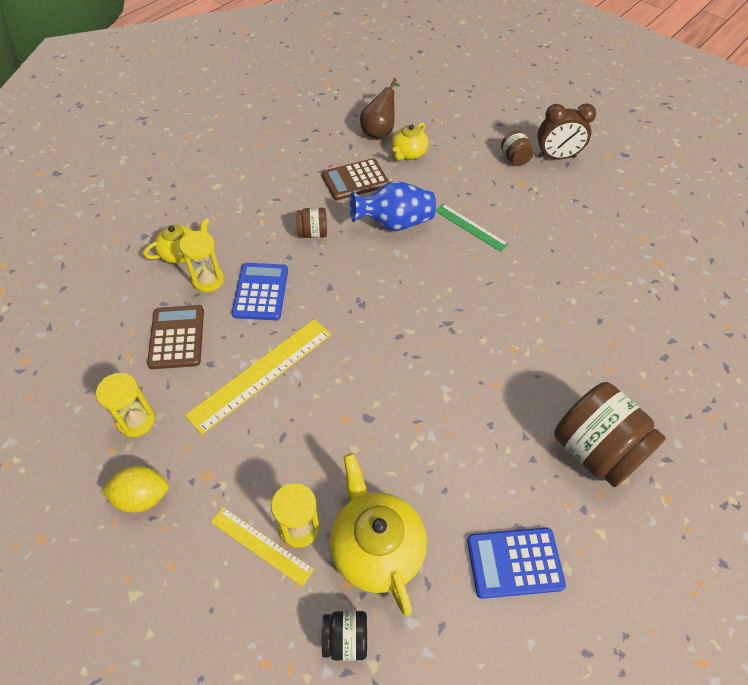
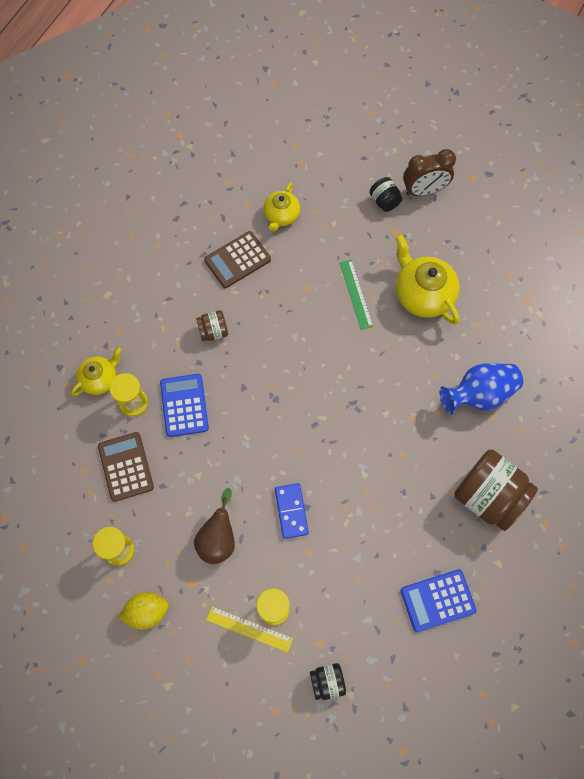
camera: 10 degrees left, 15 degrees up
yellow ruler [185,319,332,434] -> none
yellow teapot [330,453,427,616] -> yellow teapot moved to [395,234,460,325]
blue vase [350,181,436,231] -> blue vase moved to [440,363,523,415]
brown pear [360,78,400,139] -> brown pear moved to [194,488,235,564]
green ruler [436,204,509,252] -> green ruler turned 45 degrees clockwise [340,260,373,330]
brown jar [501,130,534,166] -> black jar [369,177,402,212]
none -> blue domino [275,483,309,539]

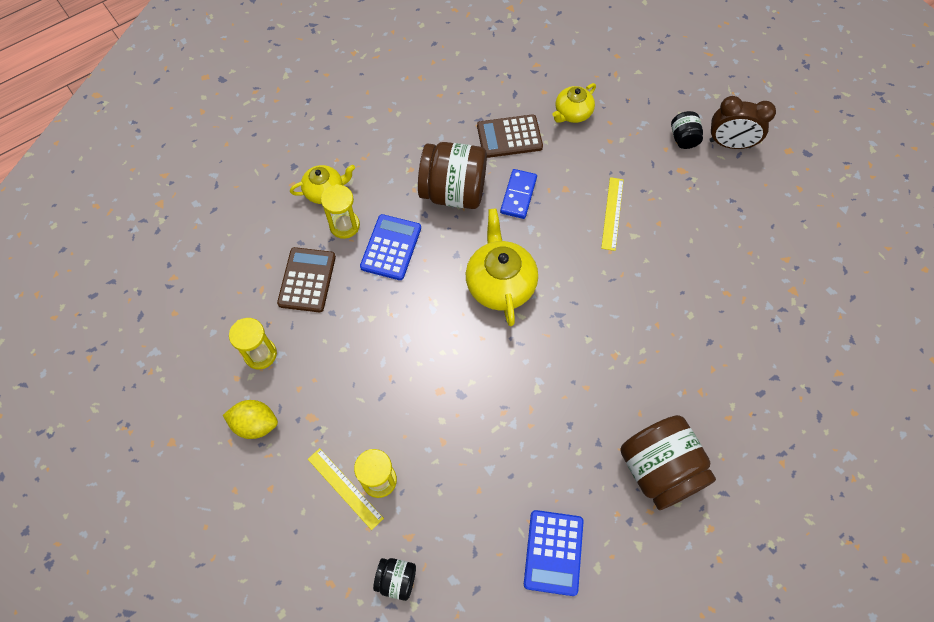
camera: 25 degrees right, 5 degrees down
brown pear [194,488,235,564] -> none
brown jar [196,310,228,341] -> brown jar [418,142,487,209], size x2.09
blue domino [275,483,309,539] -> blue domino moved to [500,169,537,219]
green ruler [340,260,373,330] -> yellow ruler [601,177,624,251]
yellow teapot [395,234,460,325] -> yellow teapot moved to [466,208,538,326]
blue calculator [400,569,477,632] -> blue calculator turned 90 degrees counterclockwise [524,510,584,596]
blue vase [440,363,523,415] -> none

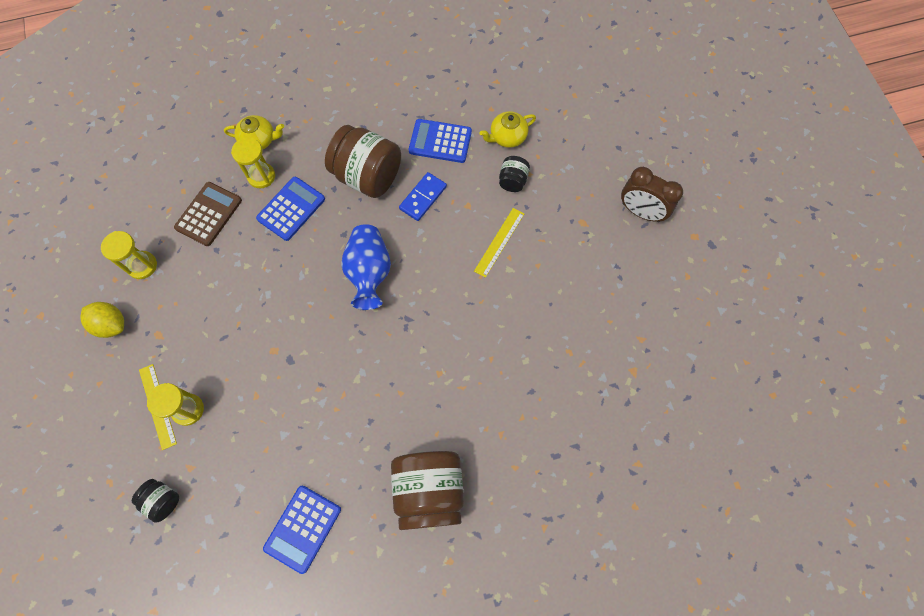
camera: 20 degrees right, 5 degrees up
yellow teapot [466,208,538,326] -> blue vase [341,224,391,310]
brown calculator [477,114,543,158] -> blue calculator [409,119,472,163]
black jar [671,111,703,149] -> black jar moved to [499,156,530,192]

